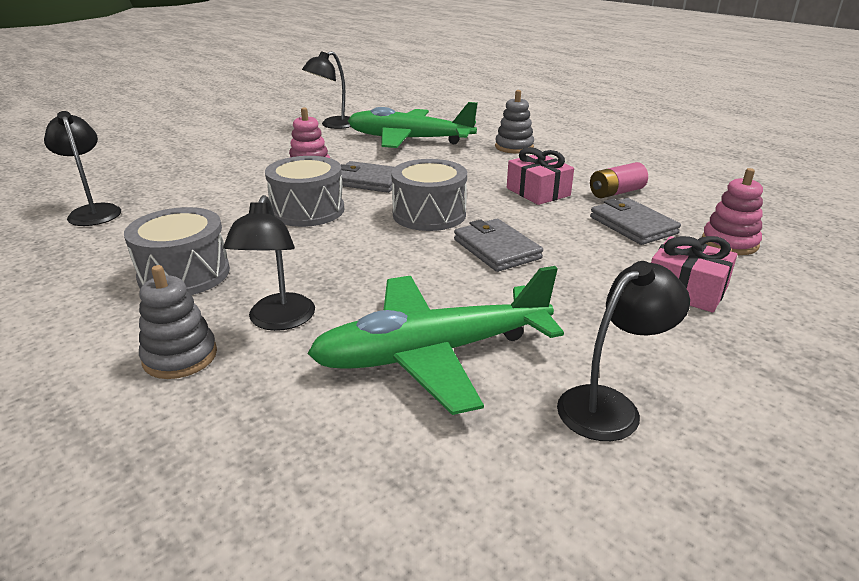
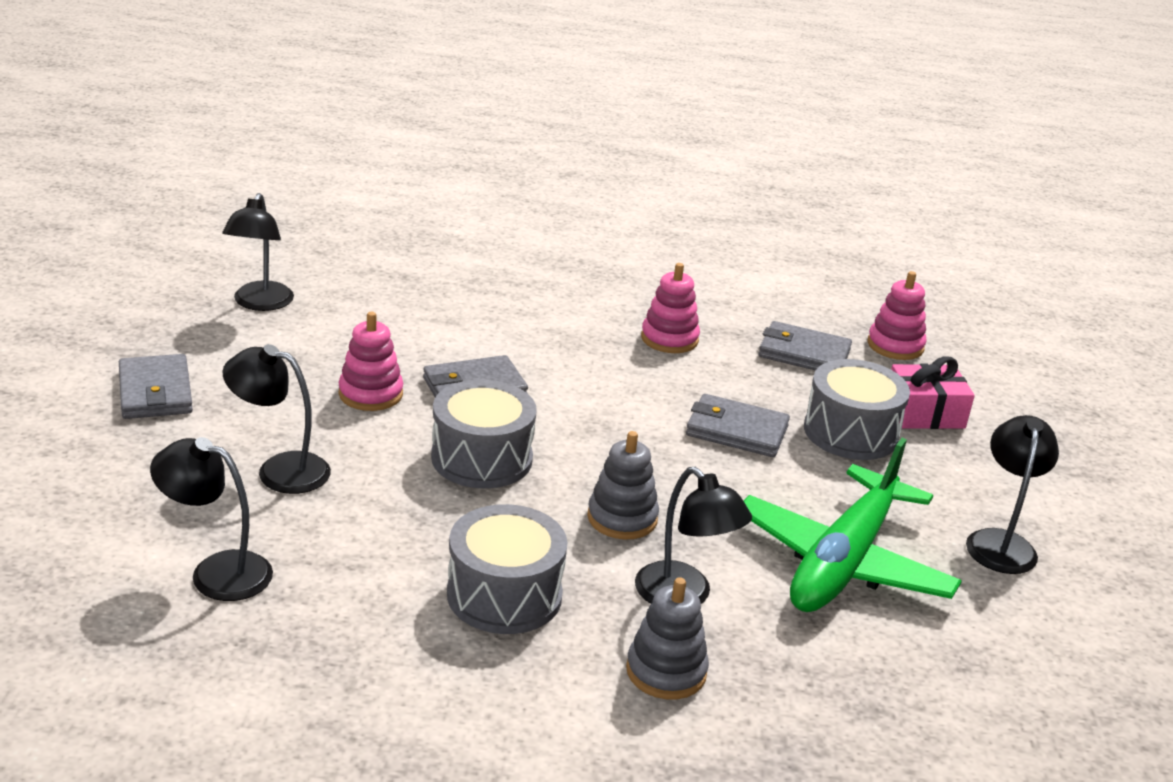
camera: 45 degrees left, 0 degrees up
green plane [348,102,478,148] -> none
grey drum [391,159,467,231] -> grey drum moved to [804,359,910,460]
grey stacking toy [495,90,534,153] -> grey stacking toy moved to [587,431,659,540]
pink gift [507,147,574,205] -> pink stacking toy [641,263,700,353]
pink battery [590,162,648,198] -> none
none -> grey wallet [119,354,193,419]
none -> black lamp [222,344,331,494]

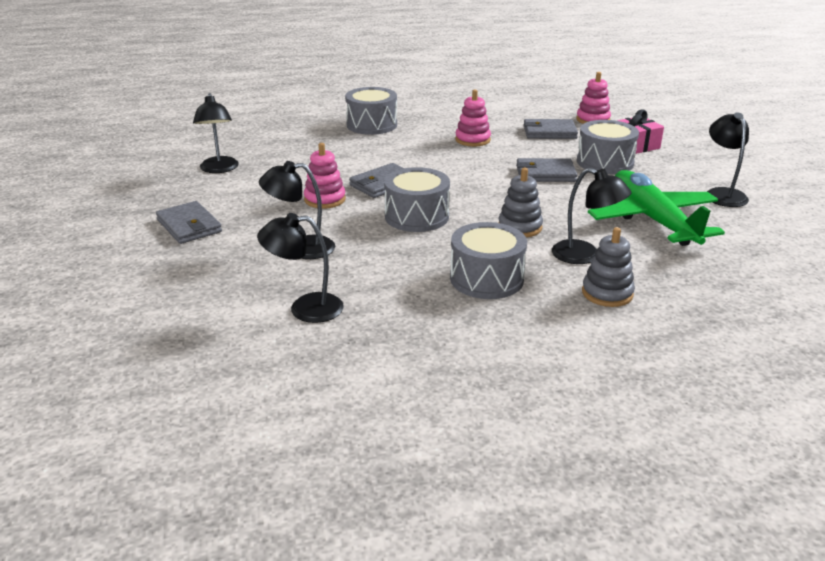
camera: 15 degrees left, 0 degrees up
green plane [744,438,962,612] -> green plane turned 150 degrees clockwise [588,170,725,246]
none -> grey drum [345,87,397,135]

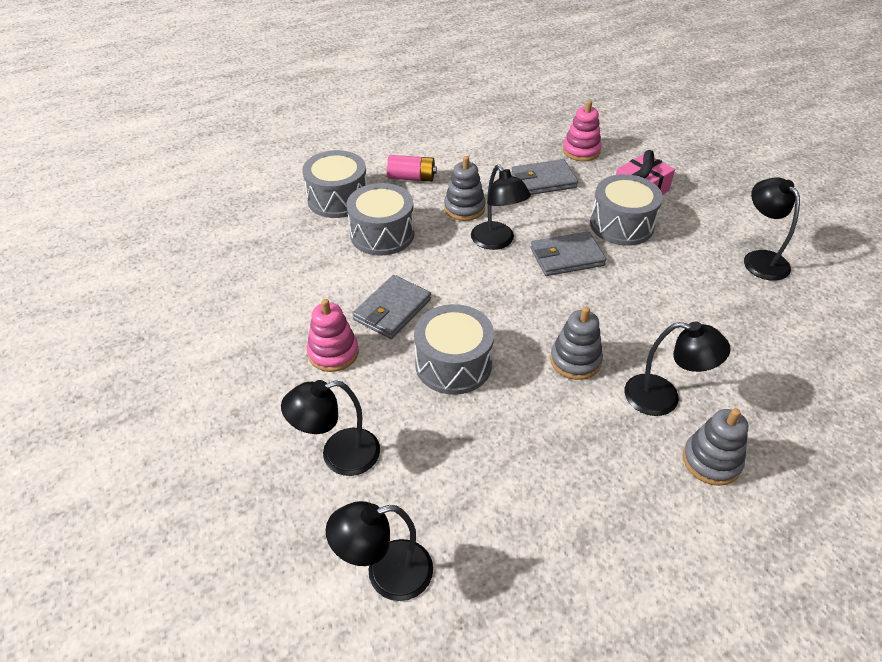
camera: 15 degrees left, 15 degrees up
grey wallet [156,201,222,244] -> none
black lamp [193,93,239,173] -> black lamp moved to [471,165,531,250]
grey drum [450,222,527,299] -> grey drum moved to [347,183,414,256]
pink stacking toy [455,90,491,146] -> grey stacking toy [444,156,486,221]
green plane [588,170,725,246] -> none
none -> pink battery [387,155,437,182]

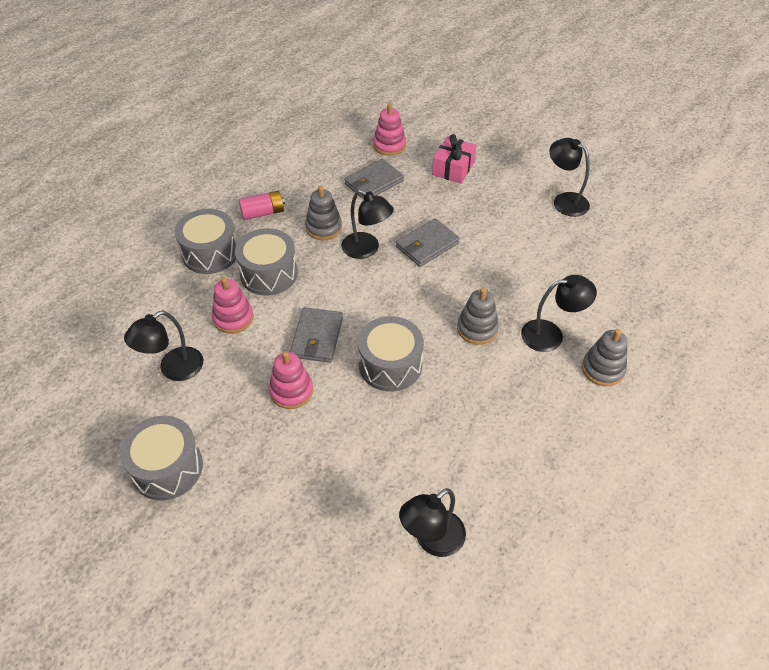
camera: 25 degrees left, 5 degrees up
black lamp [281,380,380,476] -> black lamp moved to [124,311,203,381]
grey drum [590,174,663,246] -> grey drum moved to [120,415,203,501]
none -> pink stacking toy [212,277,254,334]

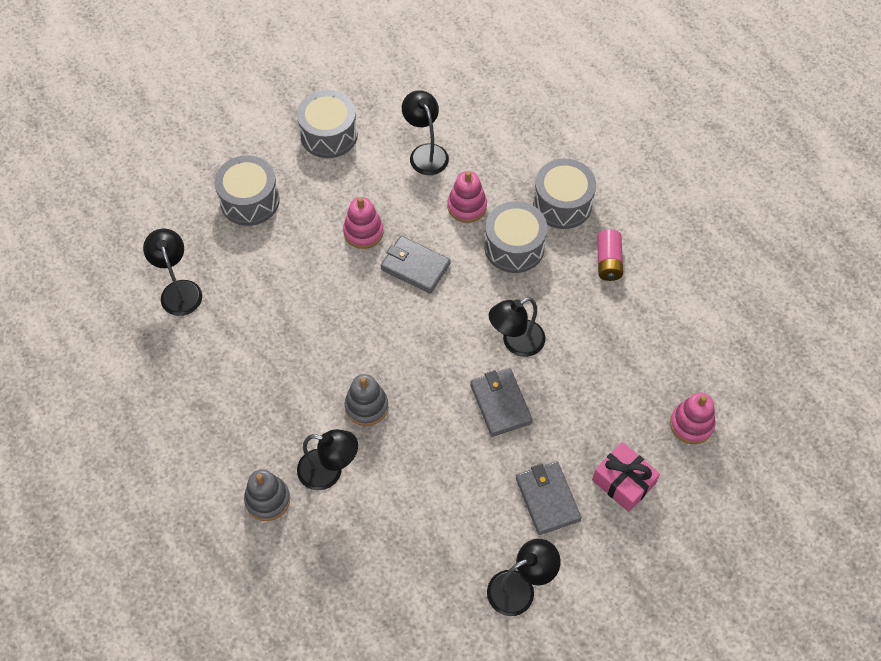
camera: 110 degrees right, 10 degrees up
grey stacking toy [305,186,342,240] -> none
grey wallet [344,159,404,200] -> grey wallet moved to [516,461,582,535]
grey drum [358,316,424,392] -> grey drum moved to [214,155,280,226]
black lamp [521,275,597,352] -> black lamp turned 90 degrees counterclockwise [297,429,358,490]

